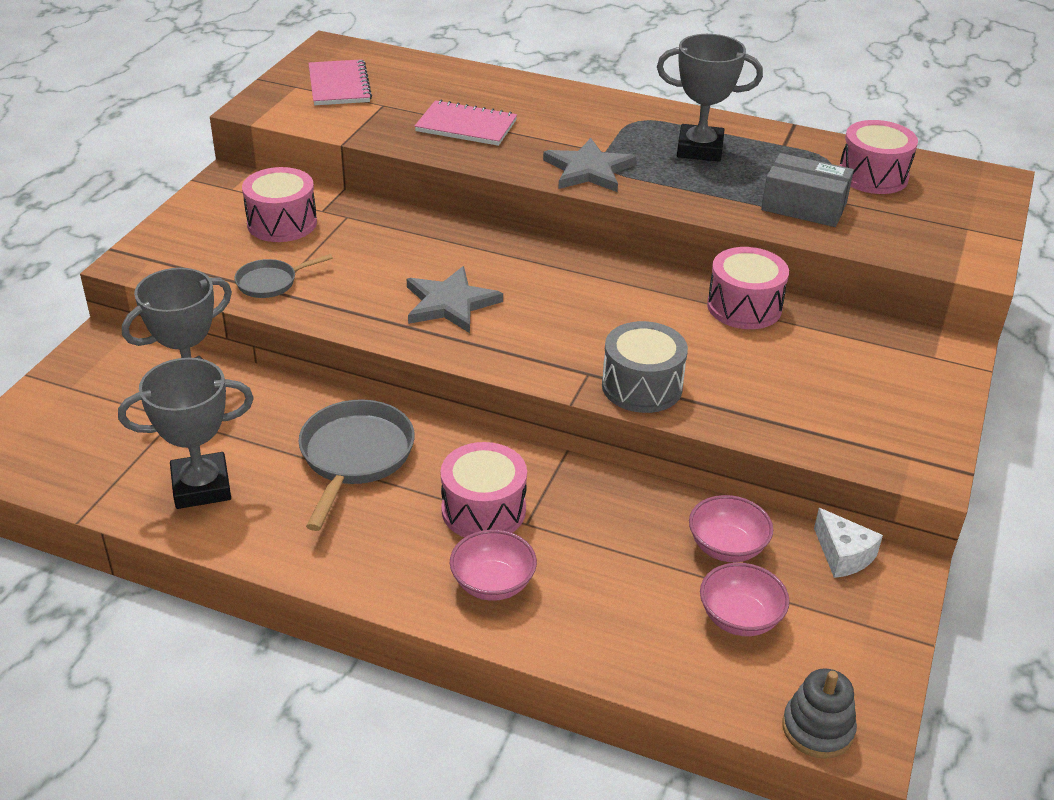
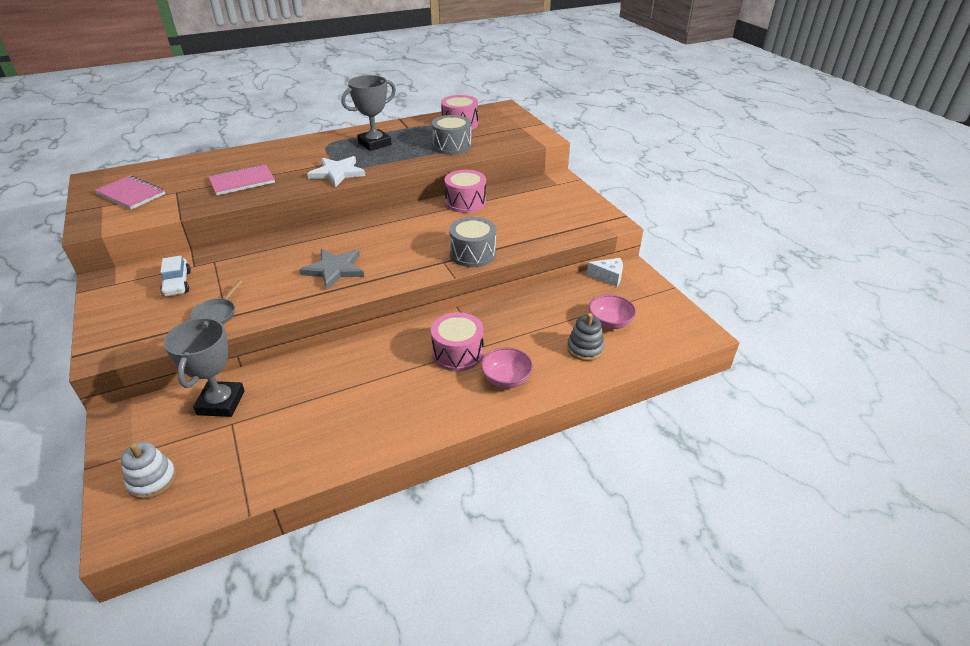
camera: 45 degrees left, 0 degrees up
grey trophy [118,358,254,509] -> none
pink drum [242,167,317,242] -> white car [160,256,191,296]
grey pan [299,400,415,531] -> none
grey star [543,138,636,192] -> white star [307,156,366,187]
pink bowl [689,495,773,562] -> none
grey box [761,153,854,227] -> grey drum [432,115,472,155]
grey stacking toy [782,668,857,759] -> grey stacking toy moved to [567,313,604,361]
none -> white stacking toy [121,442,176,499]

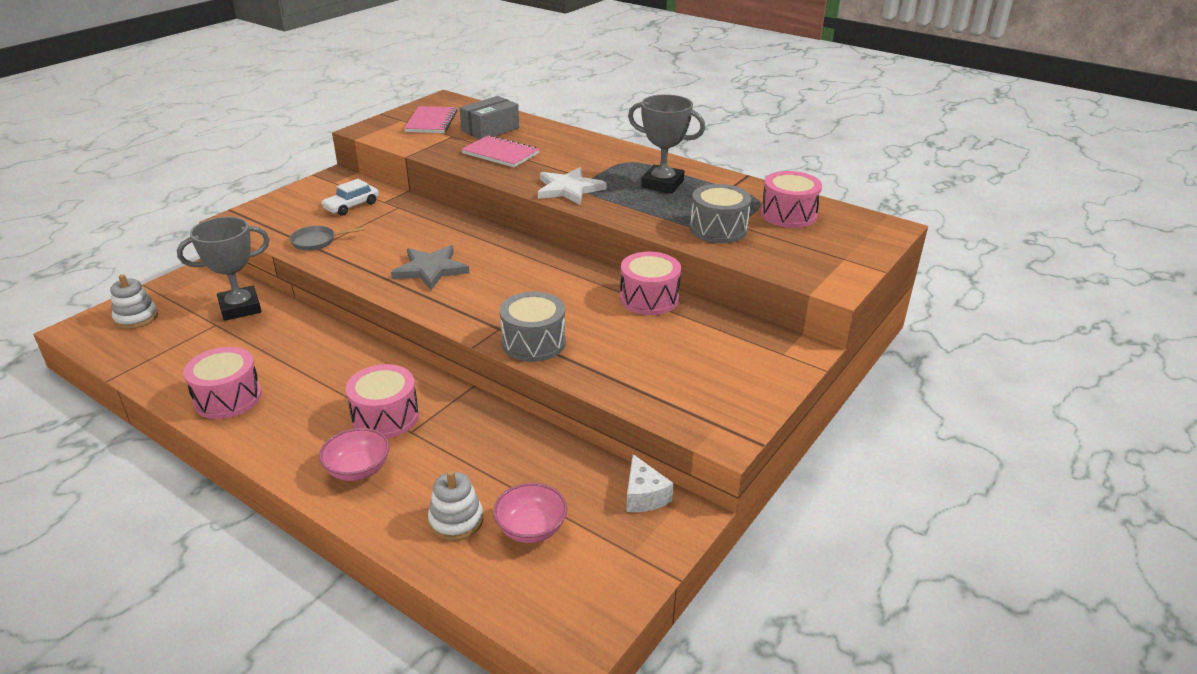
camera: 60 degrees right, 5 degrees down
grey stacking toy [567,313,604,361] -> white stacking toy [428,470,483,541]
none -> pink drum [183,347,262,419]
none -> grey box [460,96,519,139]

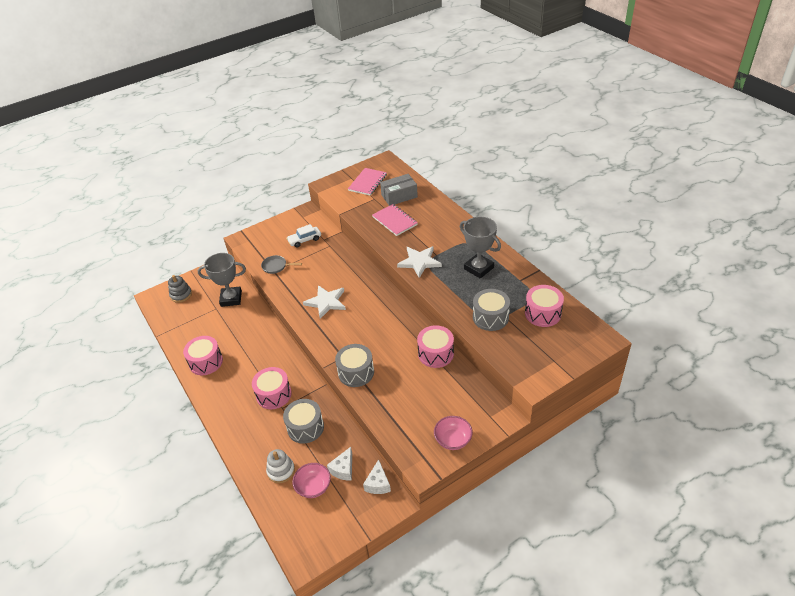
camera: 25 degrees right, 10 degrees up
white stacking toy [110,274,158,329] -> grey stacking toy [168,275,192,303]
pink bowl [319,428,390,481] -> pink bowl moved to [434,416,473,450]
grey star [391,245,469,290] -> white star [303,285,346,319]
none -> grey drum [283,399,324,444]
none -> white cheese [327,447,352,481]

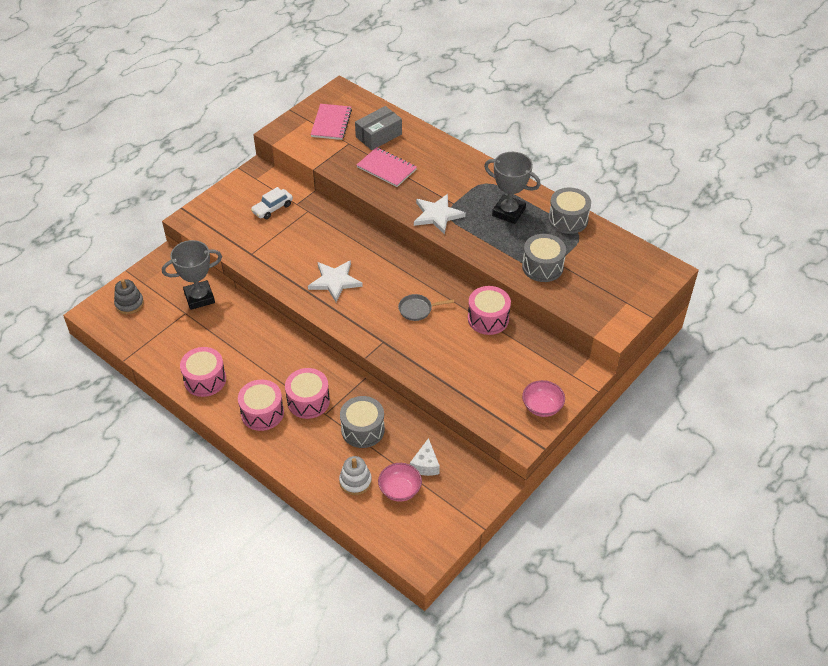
camera: 20 degrees left, 5 degrees up
grey pan [261,255,302,274] -> grey pan moved to [398,294,454,321]
grey drum [335,344,374,387] -> grey drum moved to [548,187,591,234]
white cheese [363,459,391,494] -> none
pink drum [525,285,564,327] -> pink drum moved to [238,379,284,431]

